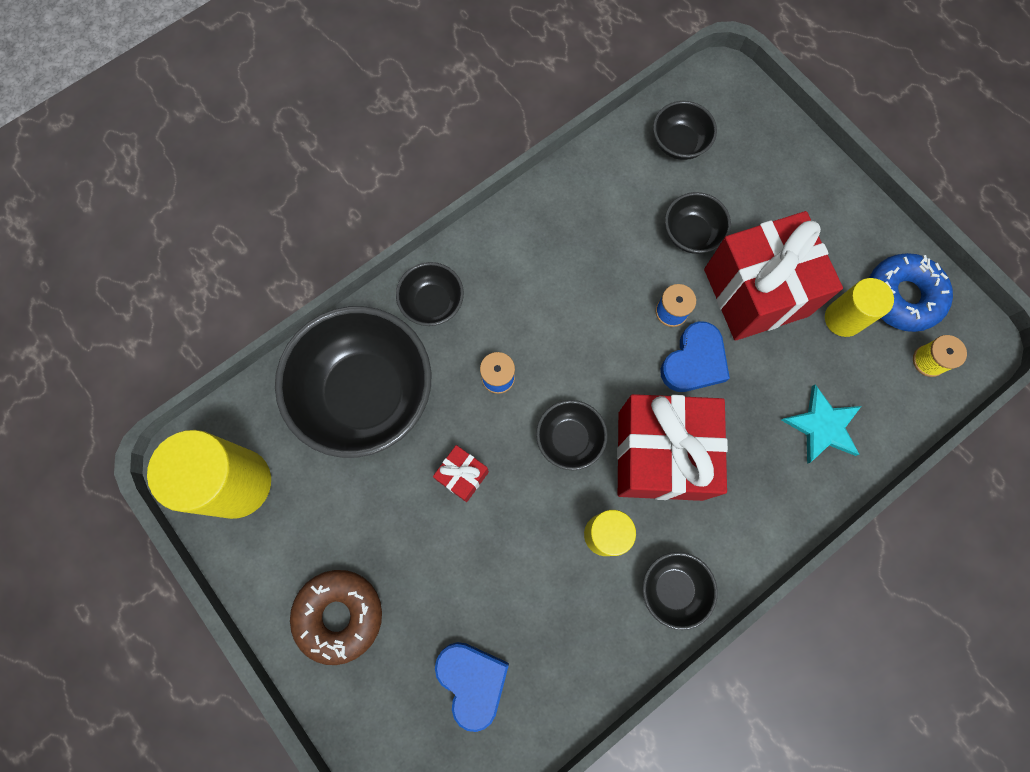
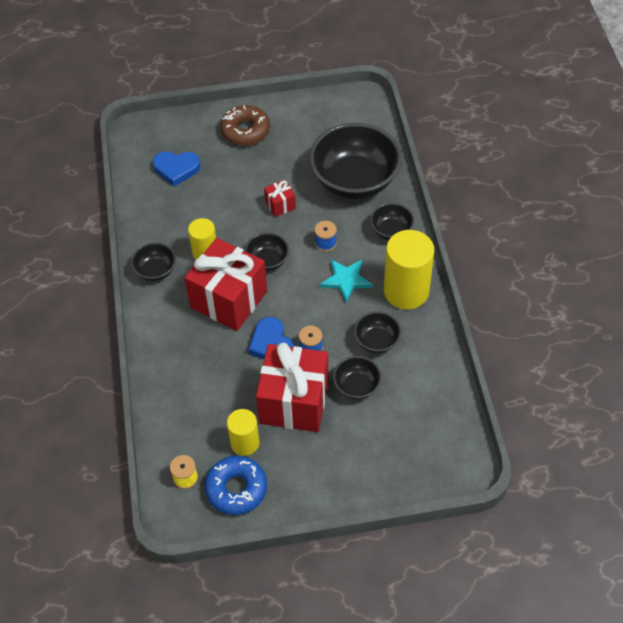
camera: 120 degrees right, 20 degrees down
yellow cylinder [147,430,271,519] -> yellow cylinder moved to [384,230,435,309]
black bowl [653,101,717,160] -> black bowl moved to [354,311,401,353]
turquoise star [781,384,861,464] -> turquoise star moved to [320,259,373,303]

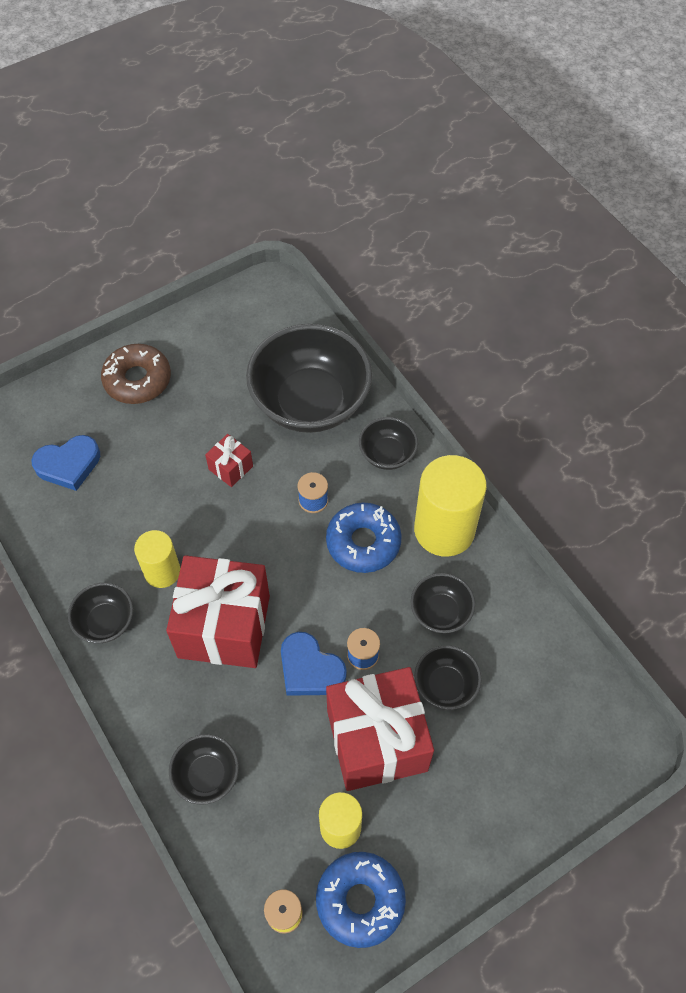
camera: 25 degrees left, 5 degrees up
black bowl [245,233,289,271] -> black bowl moved to [169,734,239,805]
turquoise star [320,259,373,303] -> blue donut [326,502,402,573]

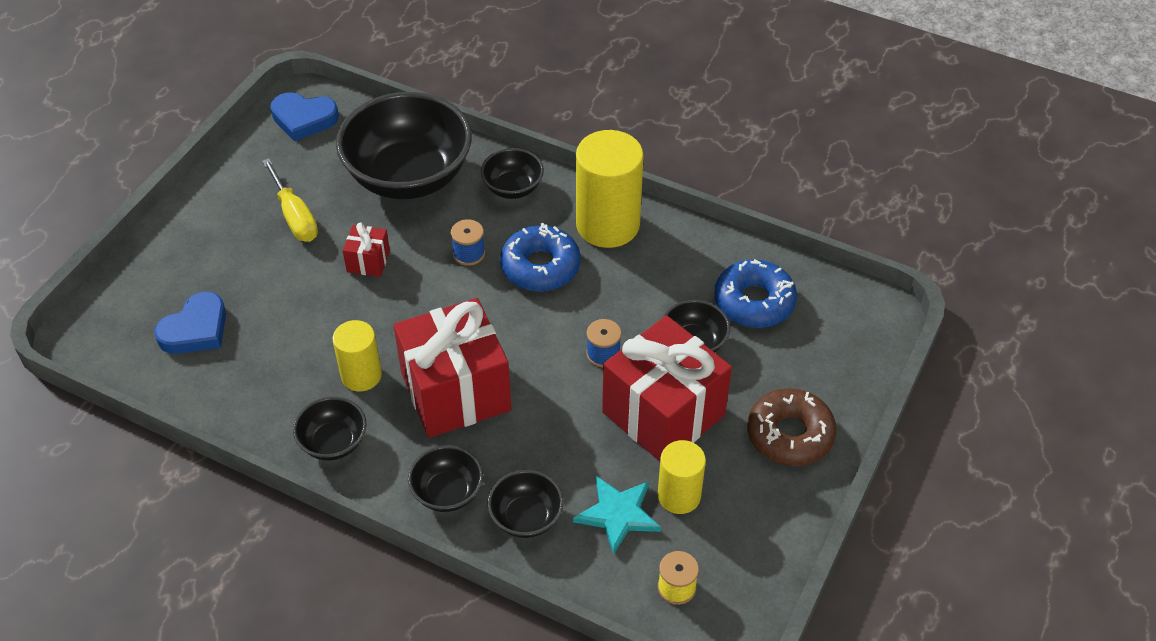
camera: 30 degrees left, 10 degrees down
brown donut [101,344,171,404] -> brown donut moved to [747,388,837,466]
blue heart [281,632,347,696] -> blue heart moved to [270,93,339,142]
blue donut [316,852,406,948] -> blue donut moved to [714,259,797,328]
black bowl [411,573,475,633] -> black bowl moved to [408,445,483,512]
none -> yellow screwdriver [262,158,318,242]
none -> turquoise star [573,476,661,555]

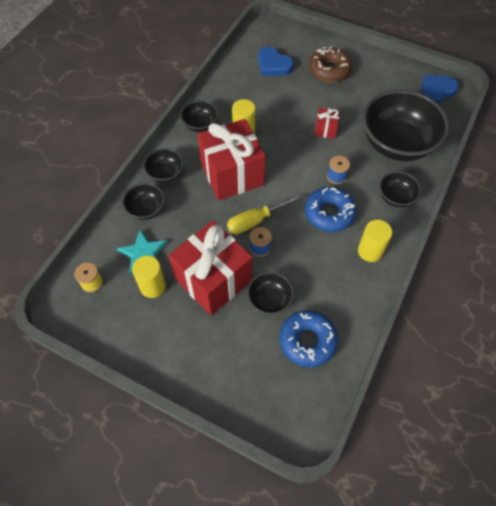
camera: 90 degrees right, 10 degrees up
yellow screwdriver [262,158,318,242] -> yellow screwdriver moved to [227,195,300,234]
blue heart [270,93,339,142] -> blue heart turned 45 degrees clockwise [421,75,459,104]
yellow cylinder [576,130,644,248] -> yellow cylinder [358,220,392,262], size x0.58
brown donut [747,388,837,466] -> brown donut moved to [309,47,352,82]

